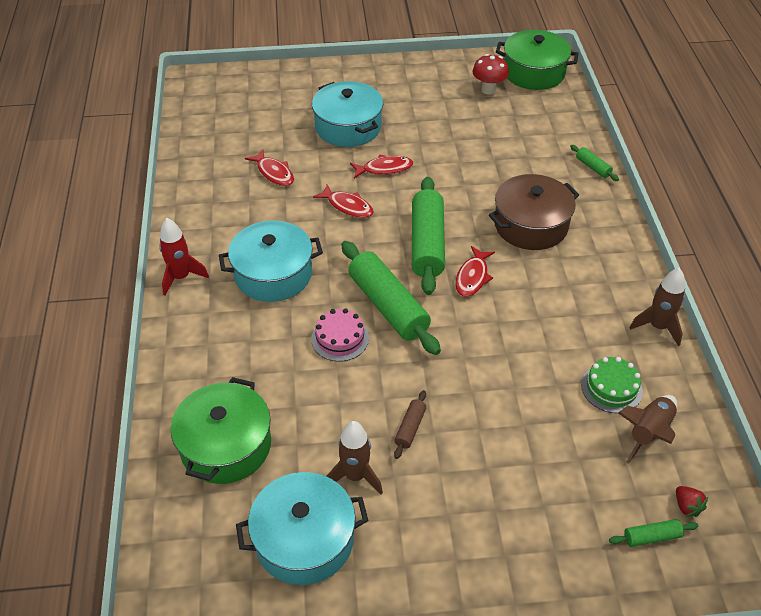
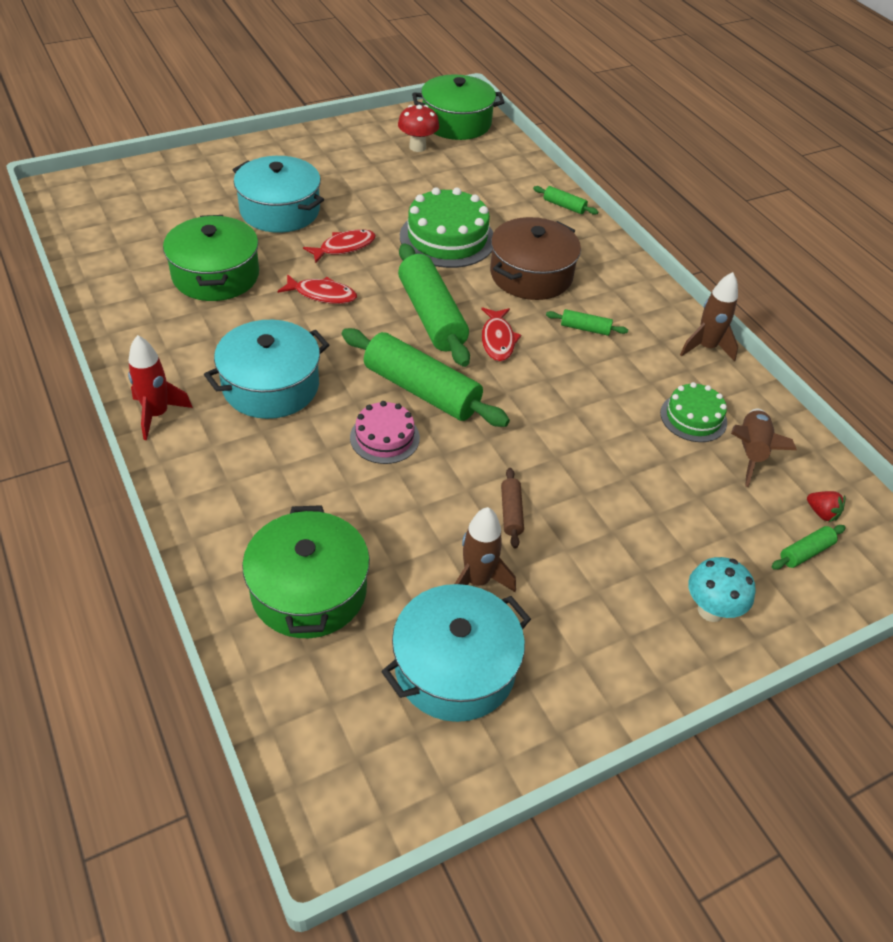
camera: 25 degrees left, 0 degrees up
red fish [245,149,294,186] -> green pot [163,215,259,301]
none -> green cake [400,187,493,268]
none -> green rolling pin [546,309,628,336]
none -> turquoise mushroom [688,557,756,622]

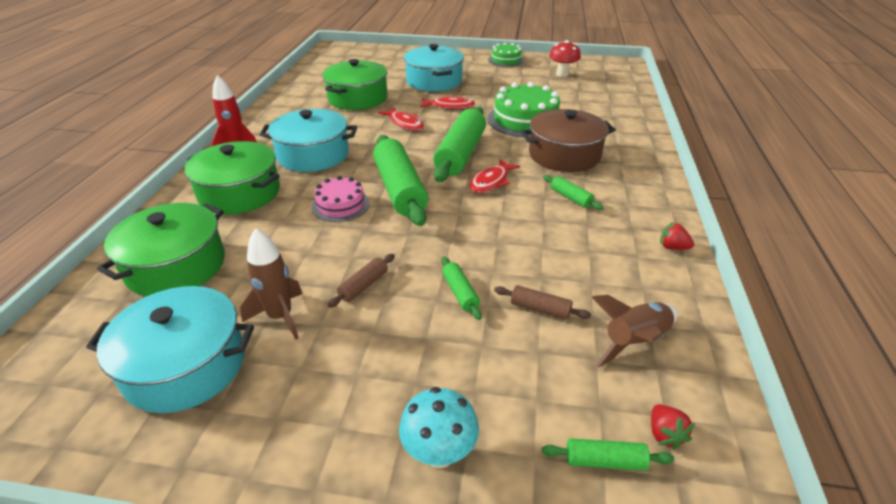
camera: 40 degrees right, 10 degrees down
green pot [412,74,505,140] -> green pot moved to [185,141,280,214]
green rolling pin [533,186,598,215] -> green rolling pin moved to [442,257,482,320]
green cake [660,382,727,442] -> green cake moved to [488,42,524,67]
brown rocket [680,272,738,362] -> red strawberry [660,222,694,250]
none -> brown rolling pin [494,285,591,320]

